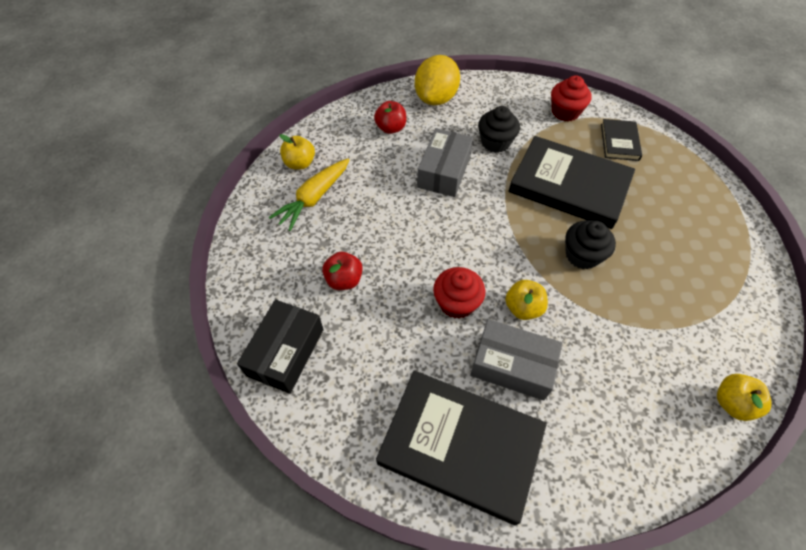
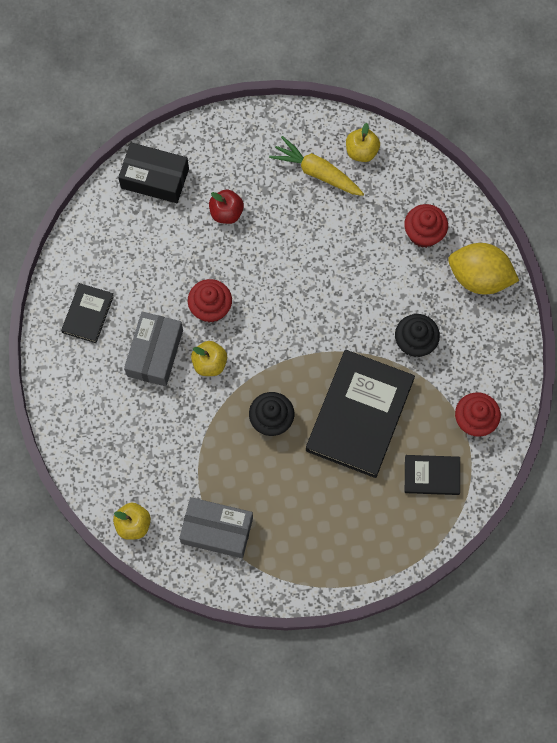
camera: 85 degrees right, 15 degrees up
red apple [374,101,406,134] -> red cupcake [404,204,448,248]
black book [376,370,547,525] -> black book [61,283,114,343], size x0.49
grey box [417,128,473,197] -> grey box moved to [179,497,253,558]

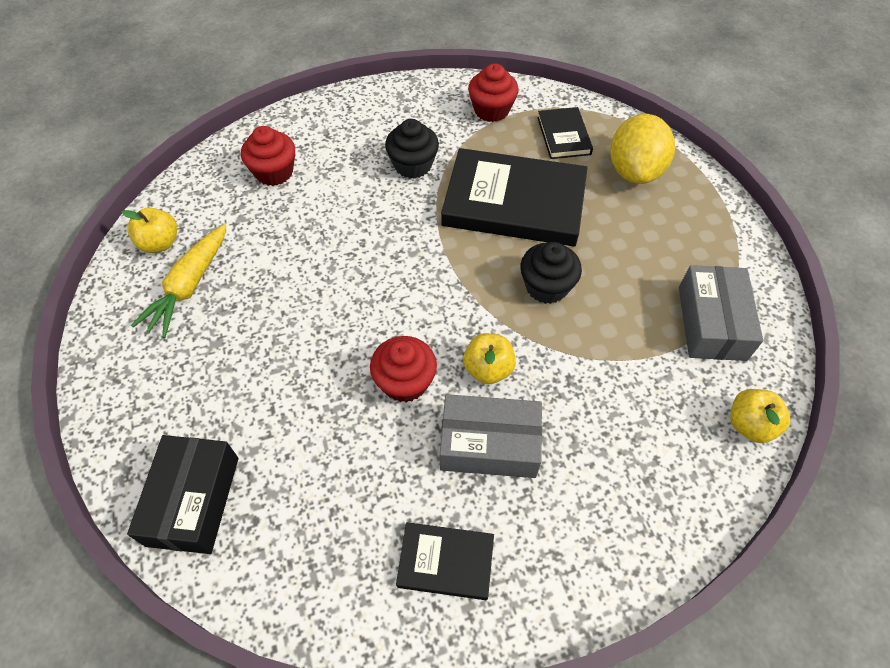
camera: 100 degrees left, 15 degrees down
red apple [209,189,244,224] -> none
yellow lemon [448,243,519,294] -> yellow lemon moved to [610,114,675,184]

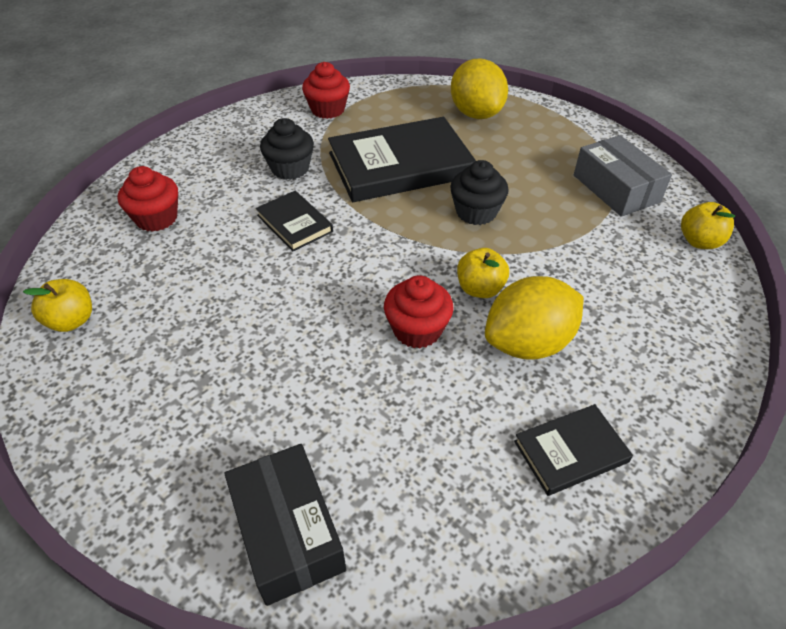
camera: 30 degrees left, 10 degrees down
yellow carrot [131,224,226,338] -> none
grey box [440,394,542,478] -> yellow lemon [485,276,583,360]
black book [537,107,593,159] -> black book moved to [256,191,333,251]

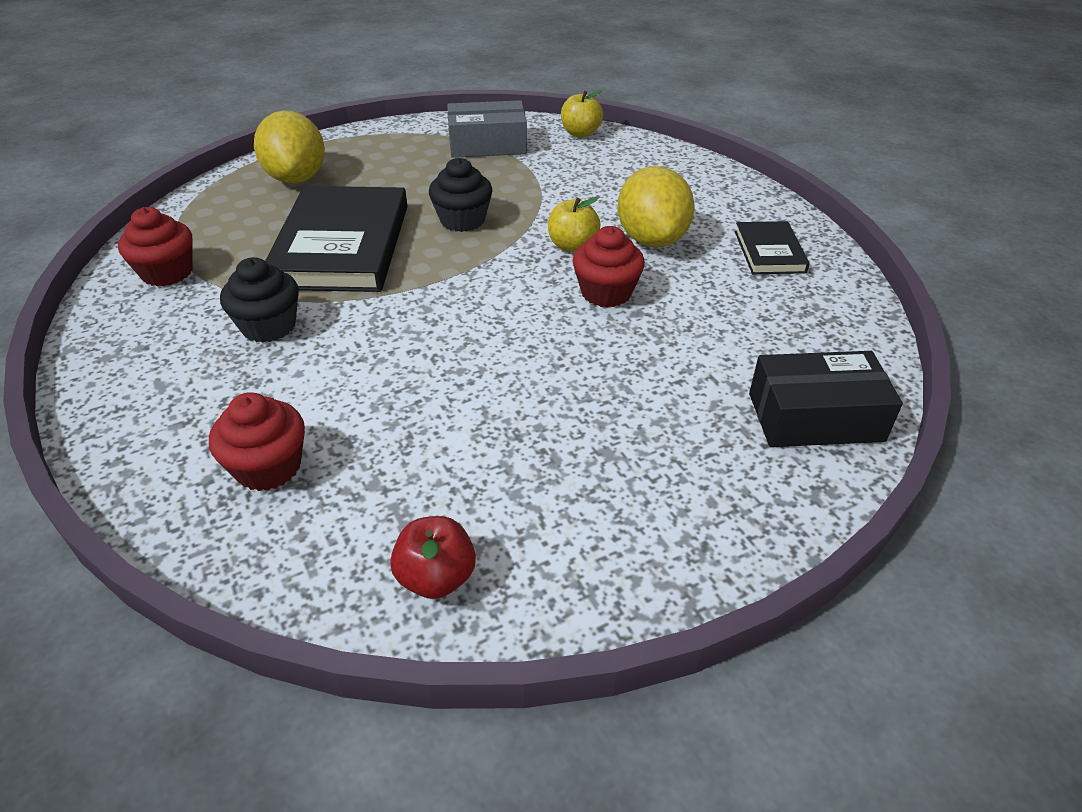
camera: 70 degrees left, 5 degrees down
yellow apple [23,279,92,332] -> red apple [390,516,476,599]
black book [256,191,333,251] -> none
yellow lemon [451,59,508,119] -> yellow lemon turned 75 degrees clockwise [254,111,325,183]

